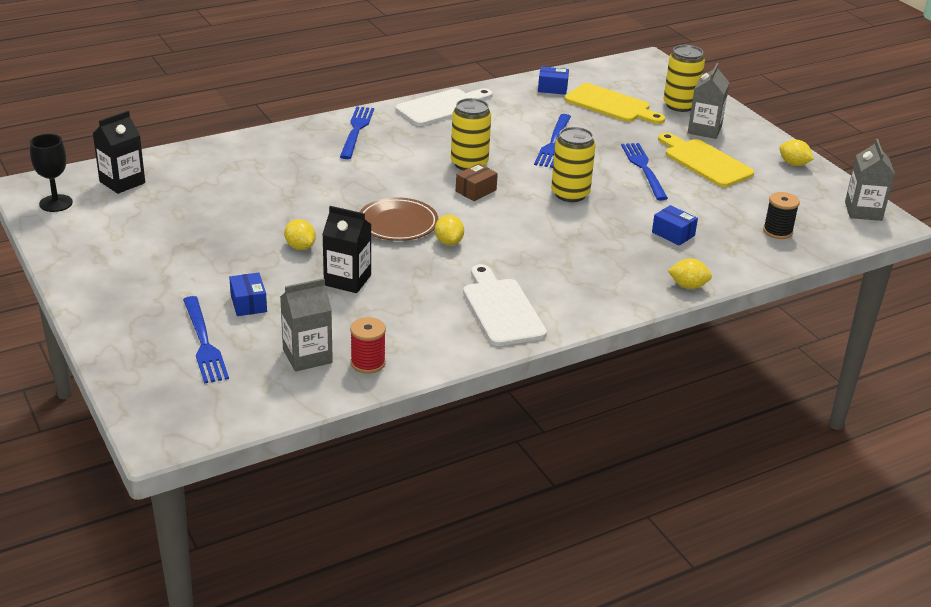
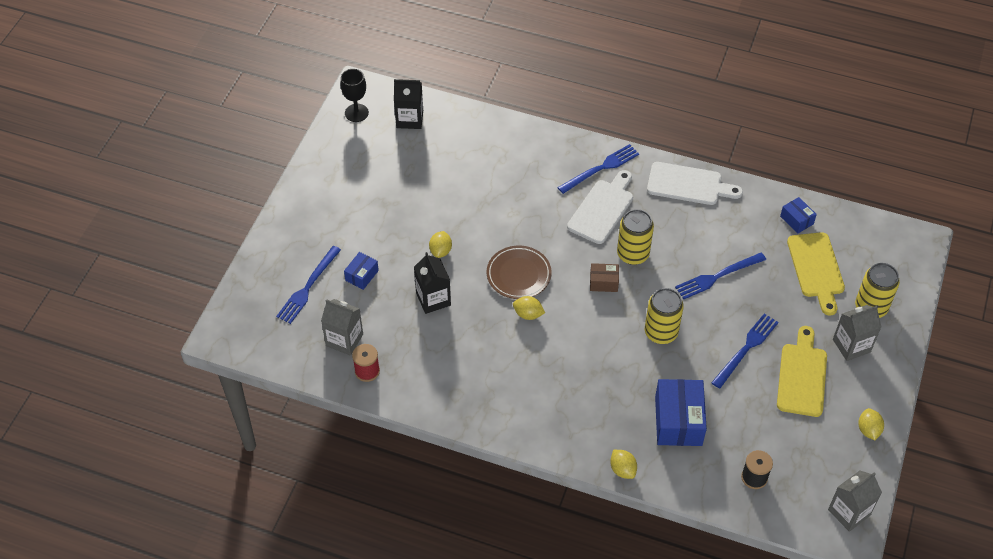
camera: 50 degrees right, 20 degrees up
yellow lemon [435,215,464,246] -> yellow lemon turned 75 degrees clockwise [513,296,545,320]
white cutting board [463,264,547,346] -> white cutting board moved to [567,170,633,244]
blue box [652,205,698,246] -> blue box [655,379,707,446], size x1.90

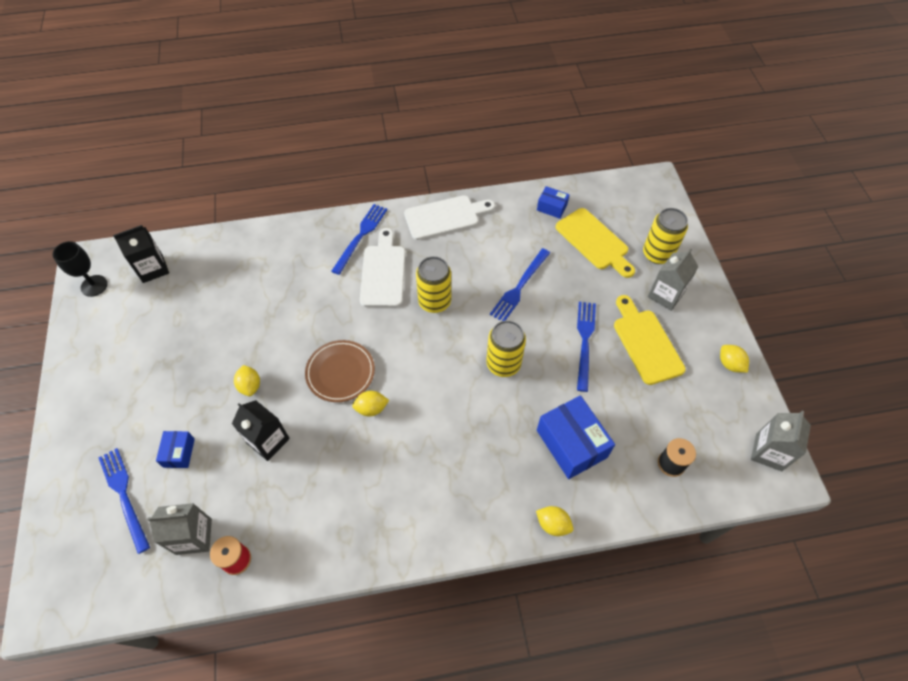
camera: 30 degrees left, 5 degrees up
blue fork [276,246,341,324] -> blue fork turned 150 degrees clockwise [98,448,150,554]
brown box [590,263,619,292] -> none

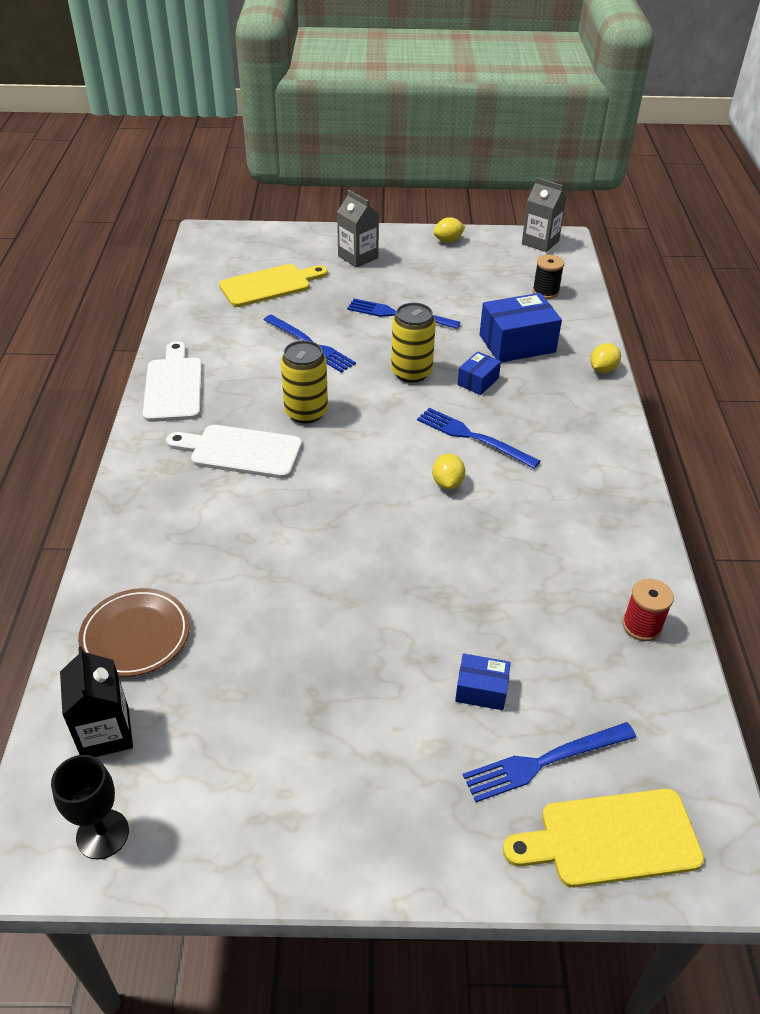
camera: 80 degrees left, 15 degrees down
grey carton [147,503,212,555] -> none
black carton [232,400,290,461] -> none
yellow lemon [234,365,260,396] -> none
brown plate [305,340,375,402] -> brown plate moved to [78,588,190,677]
blue fork [331,204,387,275] -> blue fork moved to [417,408,540,469]
blue box [537,186,570,219] -> blue box moved to [457,351,501,395]
yellow cutting board [614,295,686,385] -> yellow cutting board moved to [503,789,704,888]
yellow can [643,208,688,264] -> none

